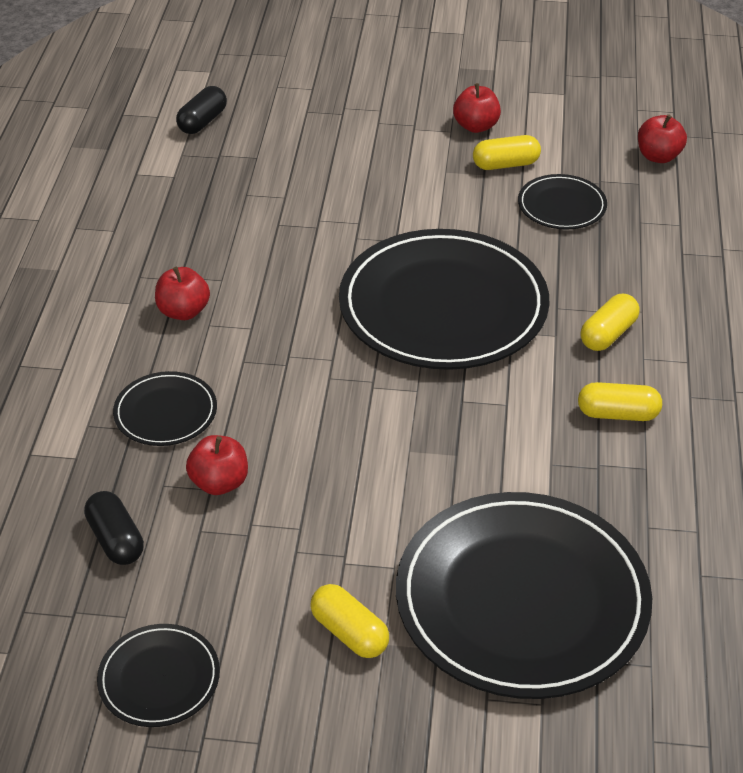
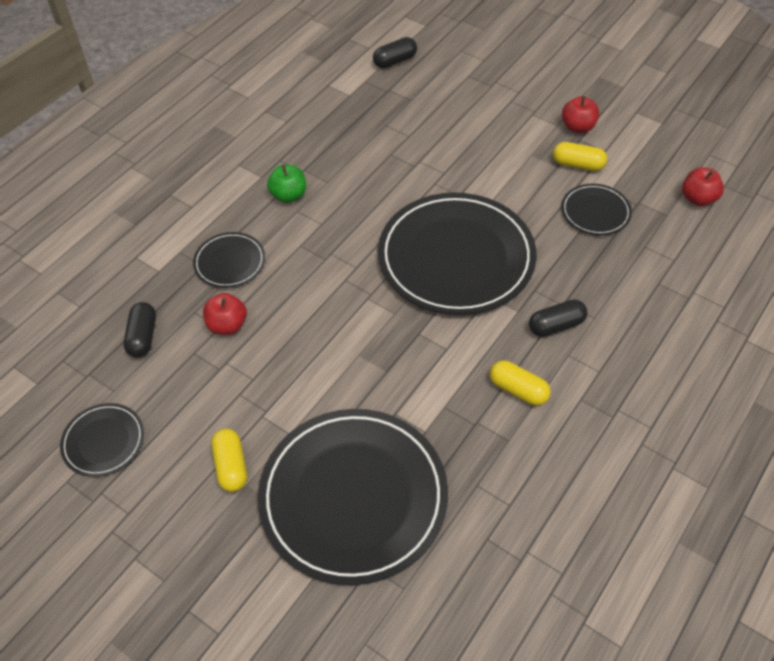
camera: 30 degrees right, 10 degrees up
red apple [155,267,210,320] -> green apple [267,165,306,203]
yellow capsule [580,294,640,351] -> black capsule [529,299,588,337]

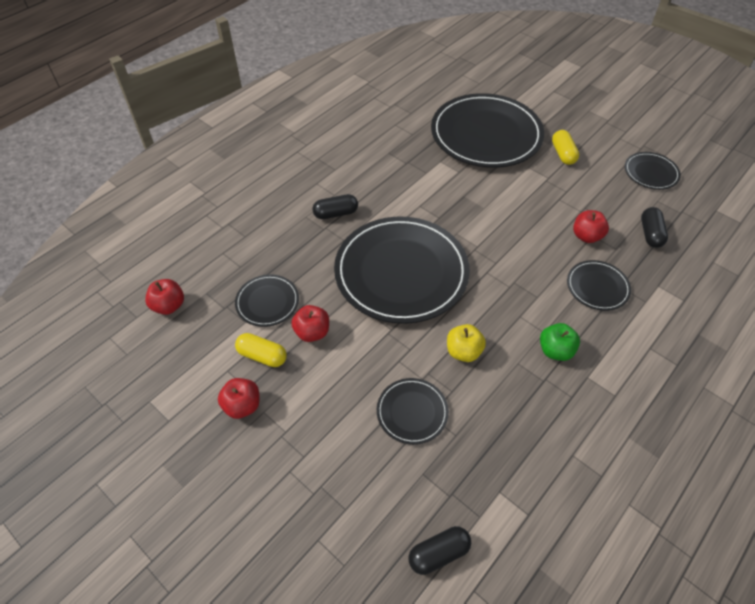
camera: 175 degrees left, 0 degrees up
yellow capsule [490,360,551,406] -> none
none -> red apple [291,305,329,342]
none -> black plate [377,378,449,445]
none -> yellow apple [447,324,486,362]

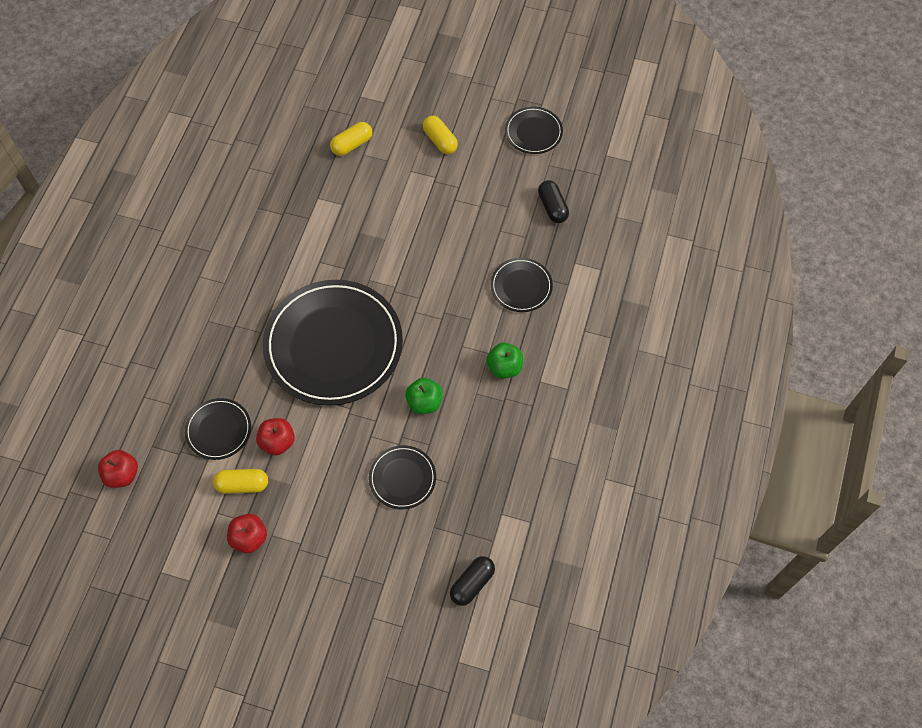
camera: 25 degrees left, 10 degrees up
black capsule [312,194,358,219] -> none
black plate [431,93,544,168] -> yellow capsule [330,122,372,156]
yellow apple [447,324,486,362] -> green apple [405,378,443,414]
red apple [573,210,609,243] -> none

